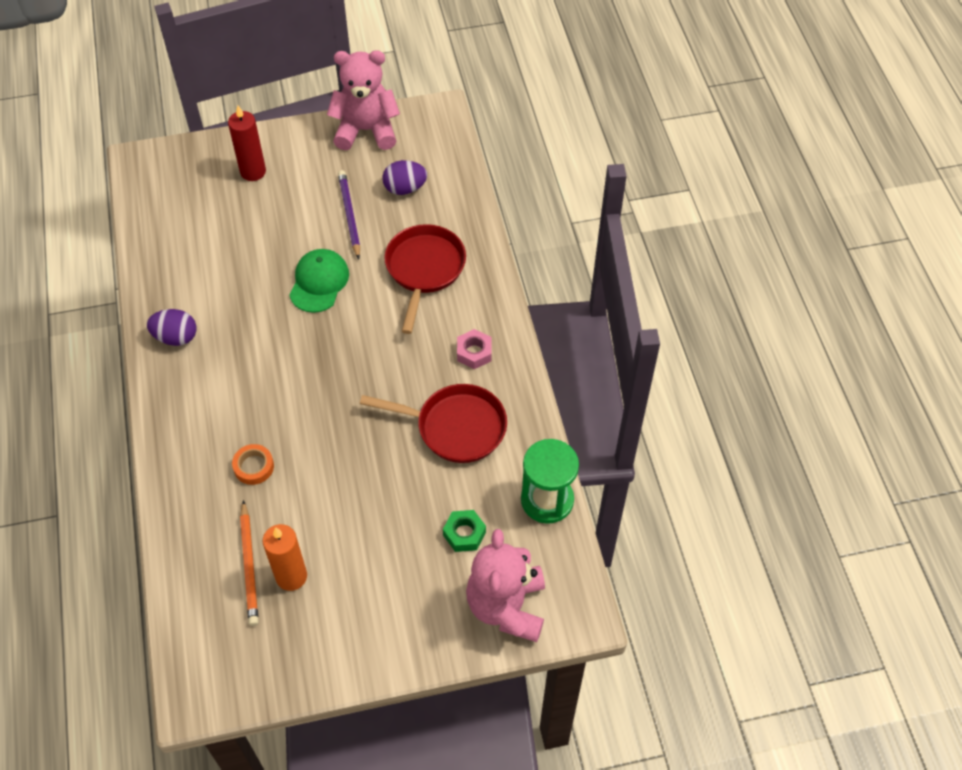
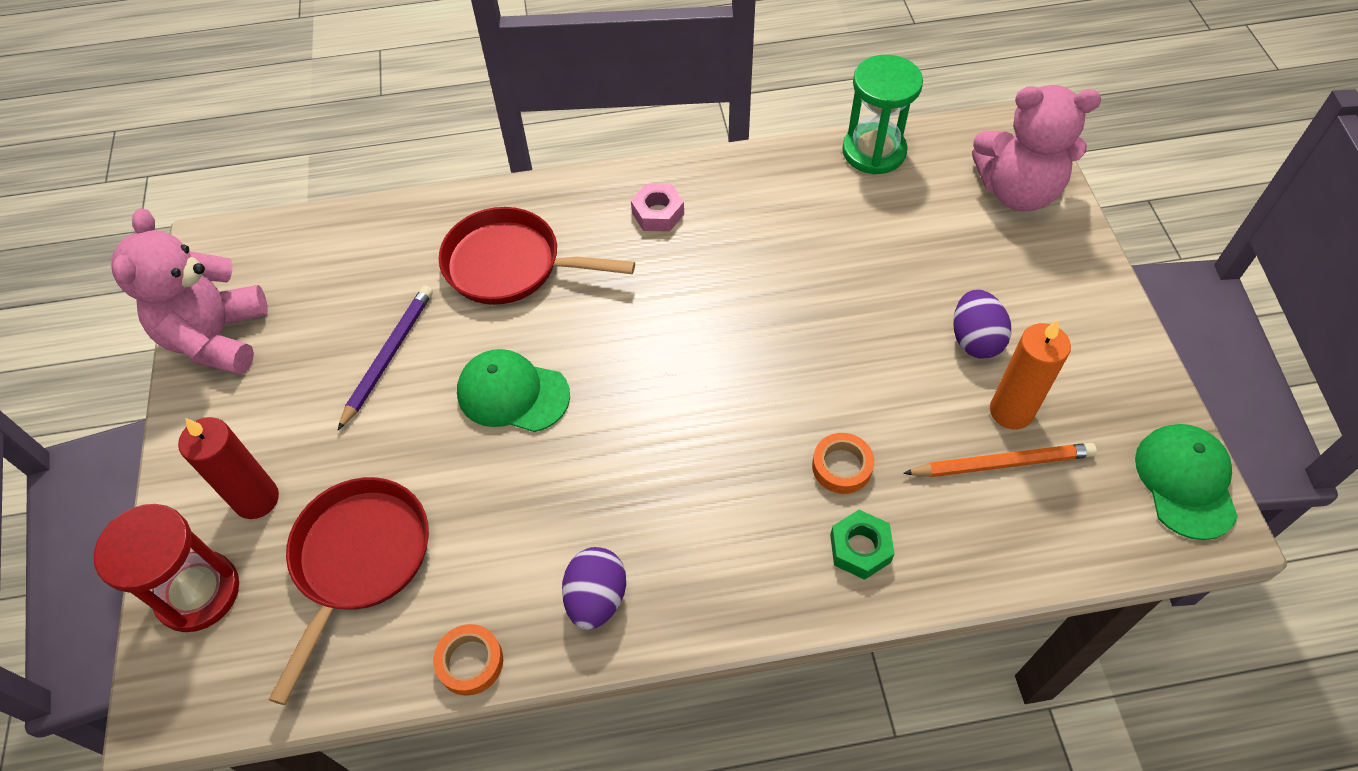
camera: 85 degrees left, 0 degrees up
purple pencil [338,170,360,259] -> purple pencil turned 120 degrees clockwise [338,286,433,430]
red pan [360,384,507,463] -> red pan moved to [268,477,429,705]
purple egg [382,160,427,195] -> purple egg moved to [953,290,1011,358]
green nut [443,510,486,552] -> green nut moved to [830,510,894,580]
none -> red hourglass [94,504,239,632]
none -> orange tape [433,624,503,696]
none -> green cap [1135,424,1238,540]

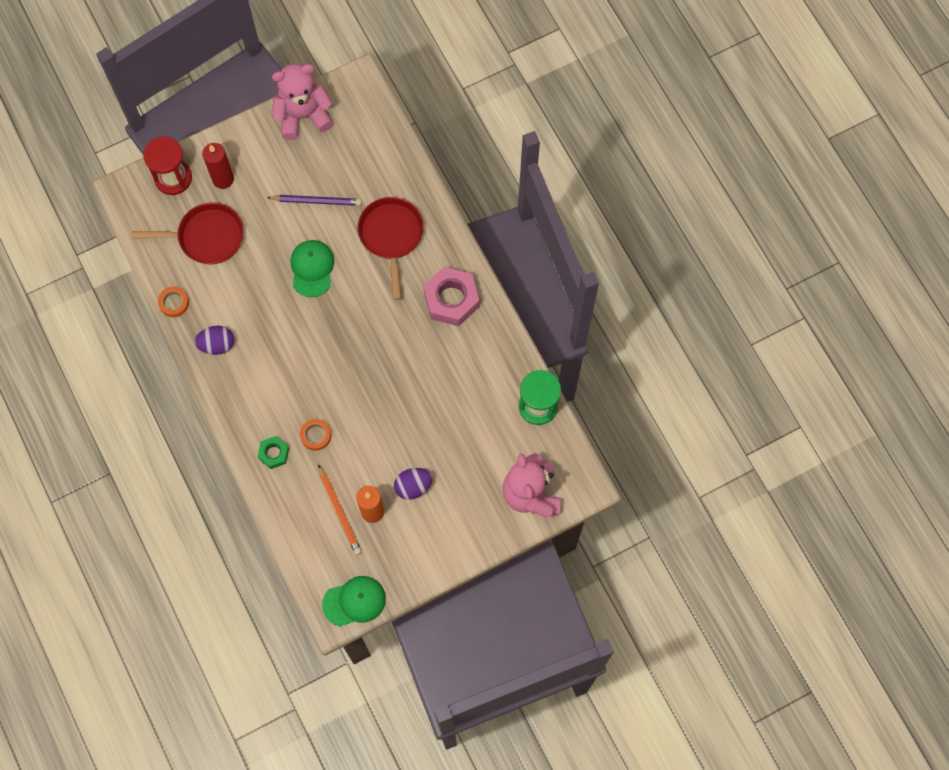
camera: 70 degrees right, 15 degrees up
pink nut [631,184,684,232] -> pink nut [423,267,479,326], size x1.86

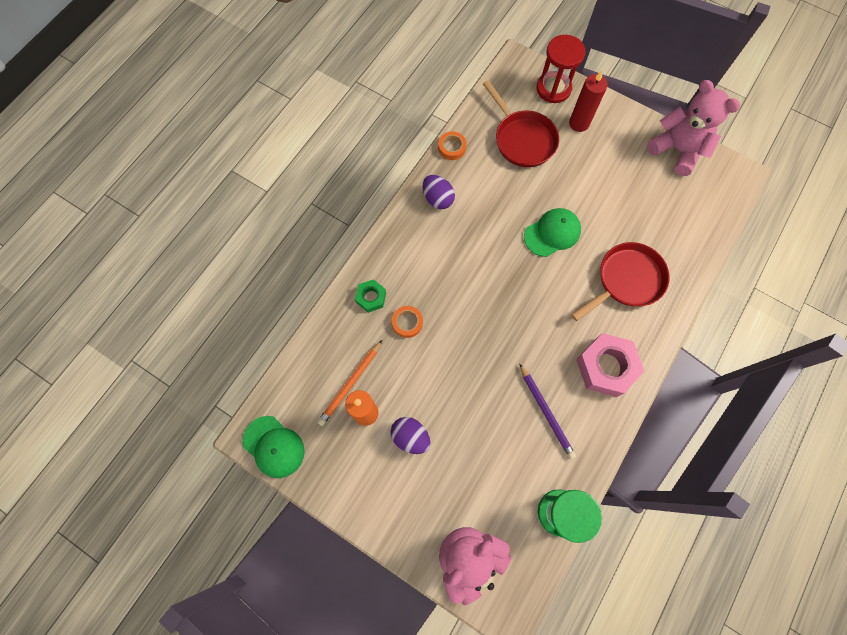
camera: 60 degrees right, 0 degrees up
purple pencil [267,195,362,206] -> purple pencil moved to [519,363,576,459]

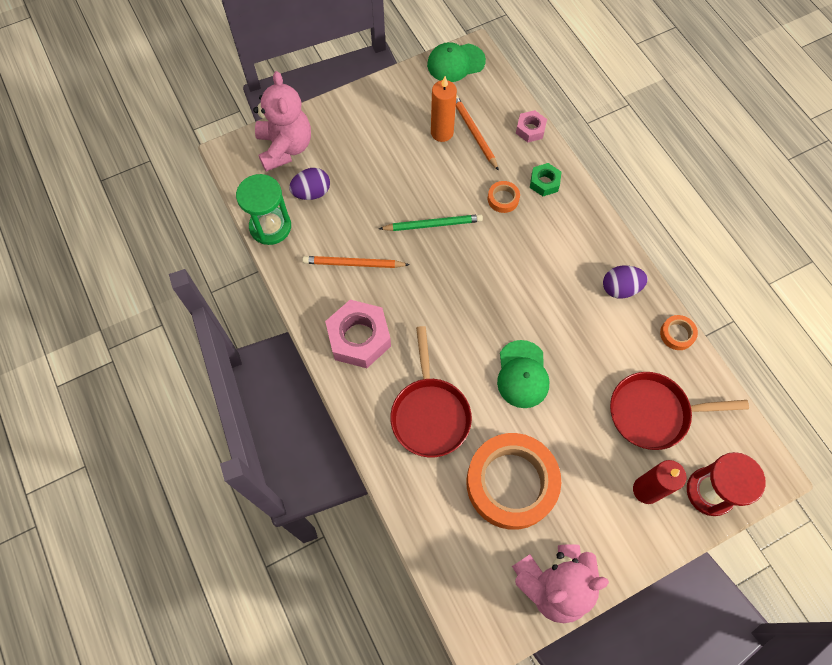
camera: 120 degrees right, 5 degrees down
purple egg [391,417,430,454] -> purple egg moved to [289,168,330,200]
purple pencil [519,363,576,459] -> orange pencil [302,256,409,268]
none -> green pencil [379,214,483,231]
none -> orange tape [466,433,561,530]
none -> pink nut [516,110,547,142]

